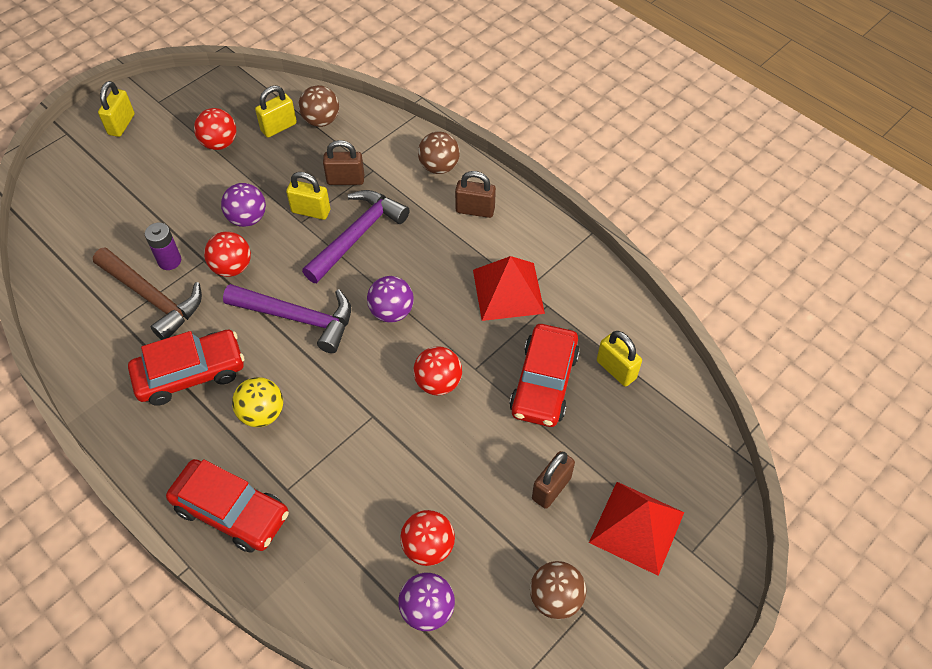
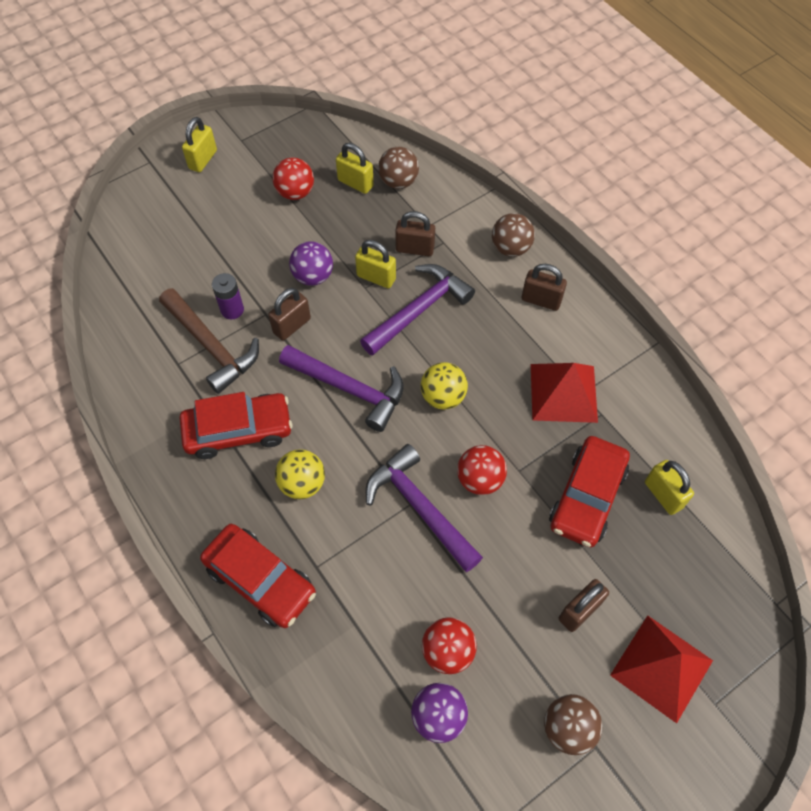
camera: 10 degrees right, 5 degrees up
red ball [204,231,251,277] -> brown padlock [268,288,311,341]
yellow padlock [255,86,297,137] -> yellow padlock turned 60 degrees clockwise [336,143,374,194]
purple ball [367,276,414,323] -> yellow ball [421,362,468,409]
none -> purple hammer [366,444,483,572]

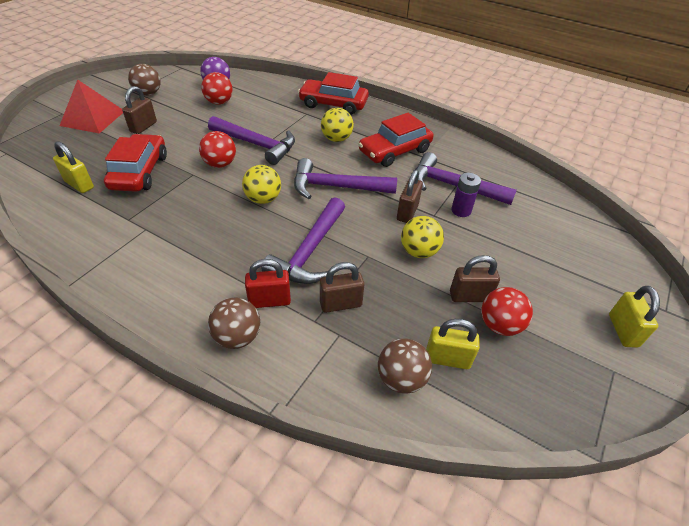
camera: 155 degrees right, 15 degrees down
brown hammer [159,288,259,394] -> purple hammer [415,152,517,205]
purple ball [289,241,333,286] -> yellow ball [401,216,444,258]
yellow padlock [355,240,396,288] -> none
brown padlock [522,264,567,311] -> brown padlock moved to [450,255,500,302]
red pyramid [531,363,598,423] -> none
none -> red padlock [245,259,291,308]

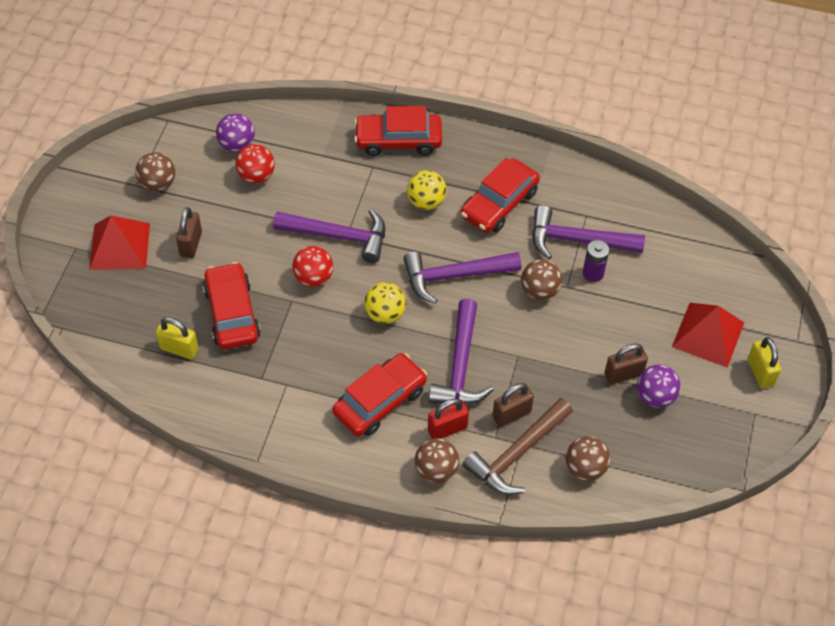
camera: 15 degrees left, 10 degrees up
brown padlock [397,170,423,223] -> brown ball [521,259,562,300]
yellow ball [401,216,444,258] -> none
yellow padlock [426,319,480,369] -> none
red ball [481,287,533,336] -> purple ball [637,365,681,408]
none -> red car [332,353,427,436]
none -> brown hammer [463,398,573,495]
none -> red pyramid [672,303,745,368]

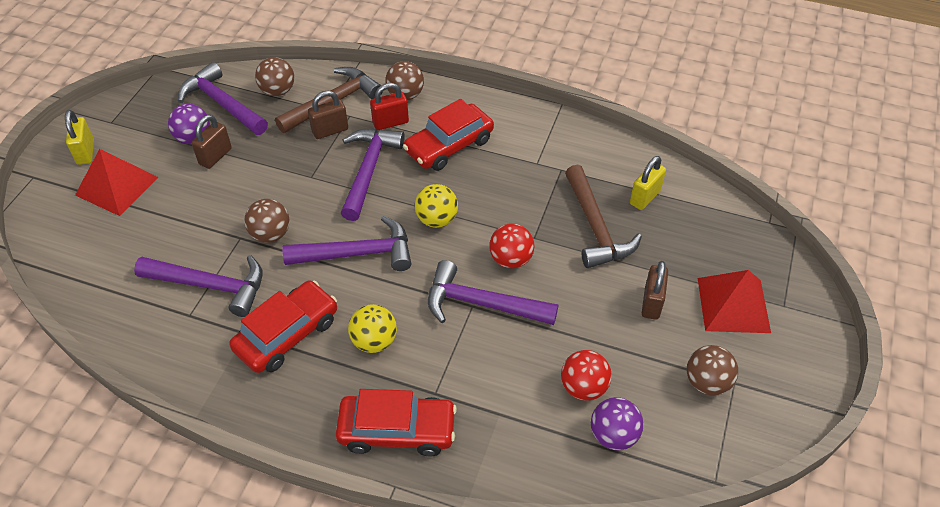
camera: 175 degrees left, 5 degrees down
yellow padlock [156,317,199,359] -> yellow padlock turned 75 degrees counterclockwise [630,156,666,210]
red car [203,262,261,349] -> brown hammer [565,165,642,268]
purple battery [583,240,609,282] -> none
brown padlock [604,344,648,384] -> brown padlock turned 45 degrees counterclockwise [191,115,232,169]
none -> purple hammer [178,62,268,135]

